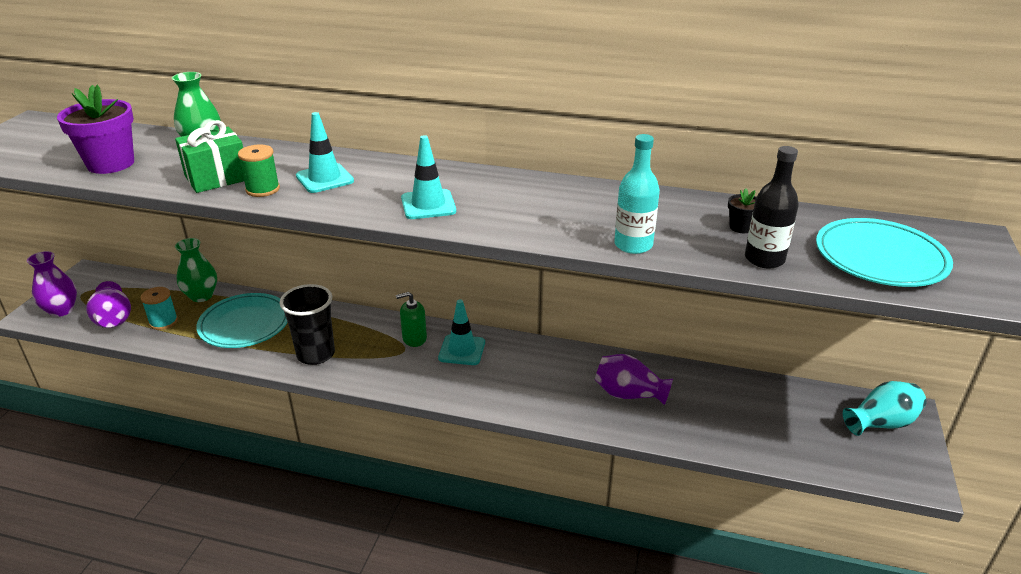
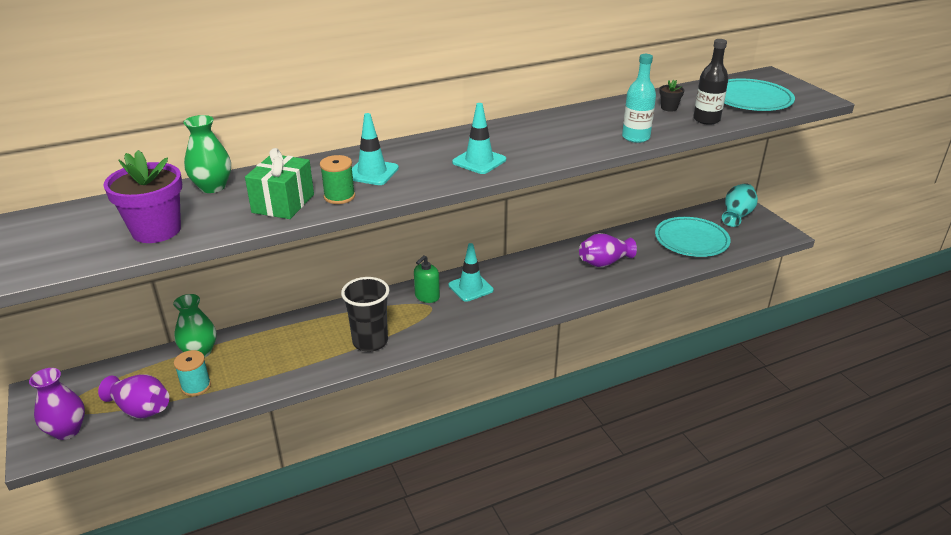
camera: 40 degrees left, 0 degrees up
turquoise plate [196,293,288,348] -> turquoise plate moved to [655,217,731,257]

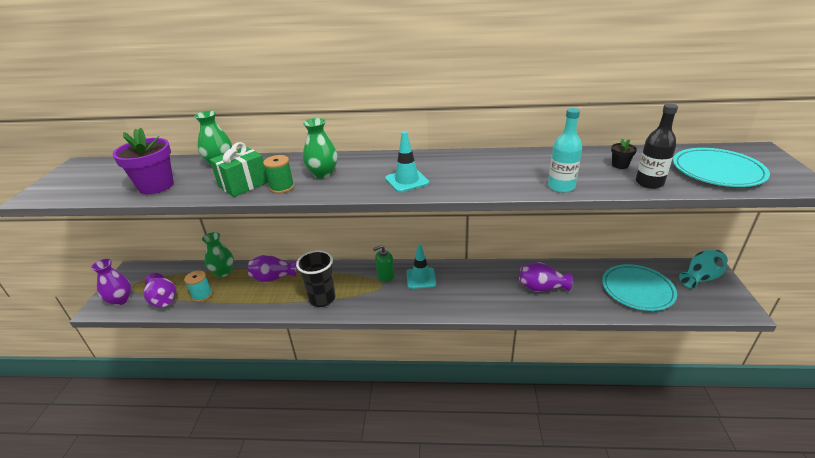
camera: 30 degrees right, 0 degrees up
turquoise traffic cone [352,113,399,185] -> green vase [303,118,338,179]
none -> purple vase [248,255,297,282]

